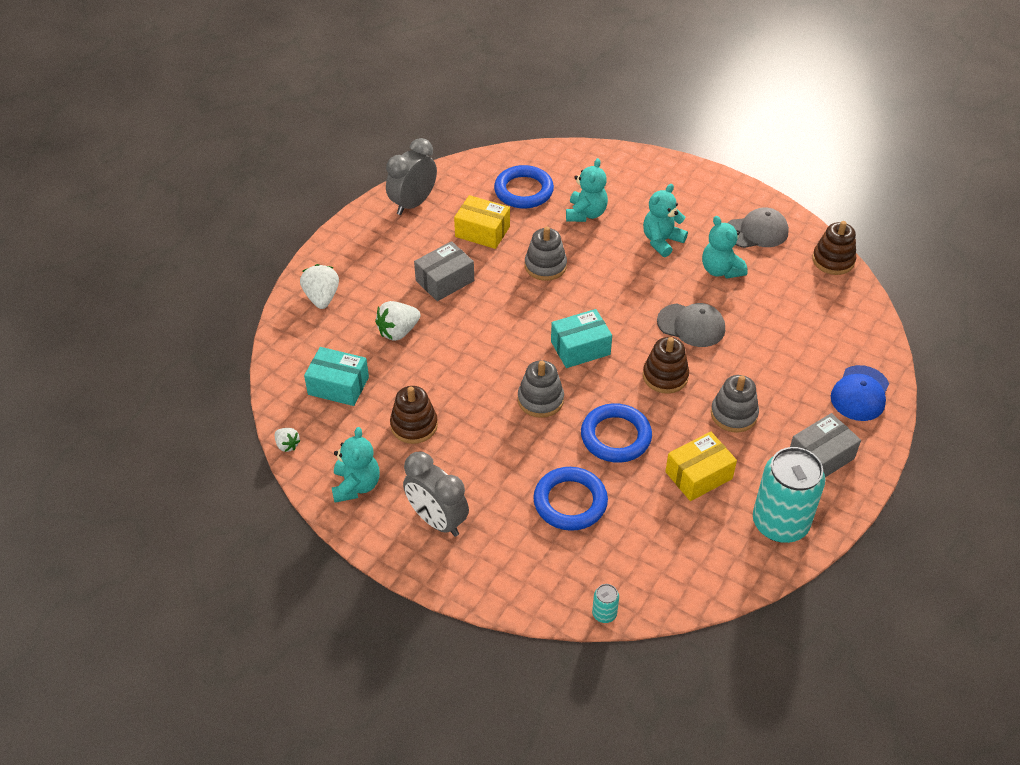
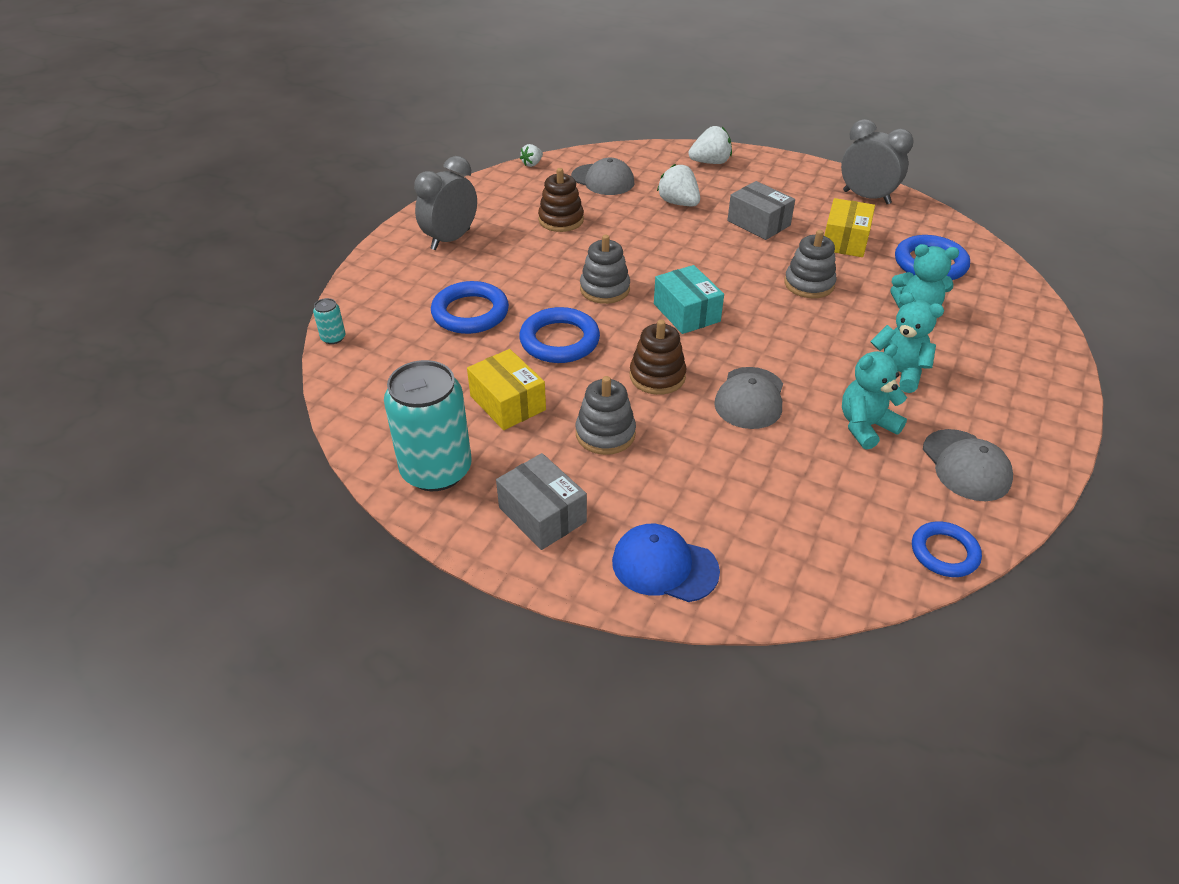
camera: 85 degrees right, 5 degrees down
turquoise box [304,347,369,406] -> grey cap [571,158,634,195]
turquoise teddy bear [332,427,380,503] -> none
brown stacking toy [812,221,856,275] -> blue ring [912,521,982,577]

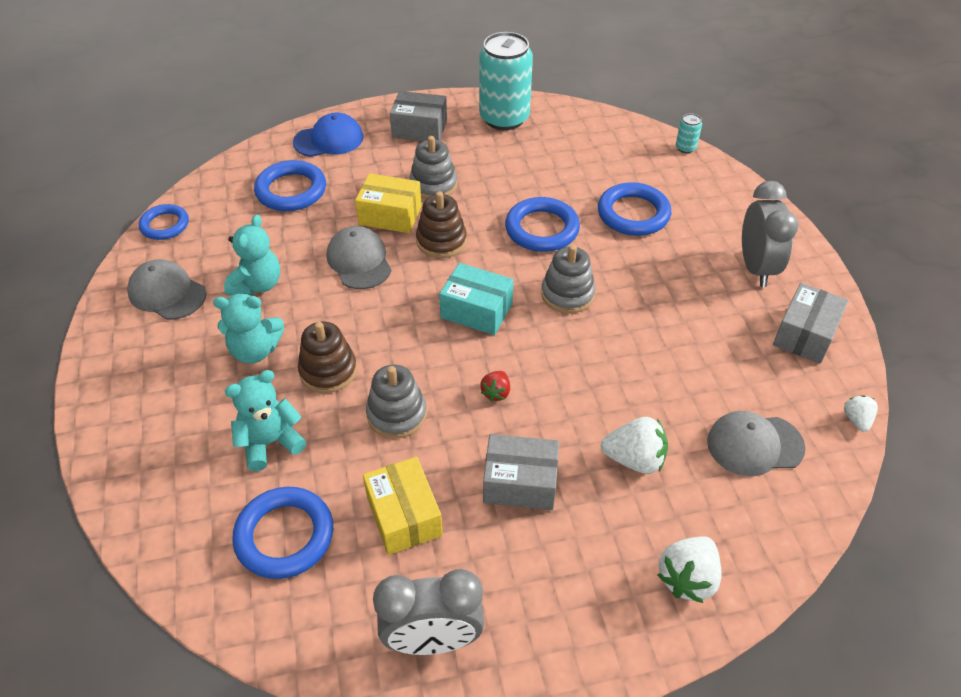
camera: 140 degrees right, 5 degrees up
yellow box [467,349,546,430] -> yellow box moved to [355,173,422,233]
brown stacking toy [538,168,584,232] -> brown stacking toy moved to [298,322,357,393]
none -> blue ring [254,160,326,211]
none -> red strawberry [480,371,510,402]
none -> grey box [773,283,848,364]

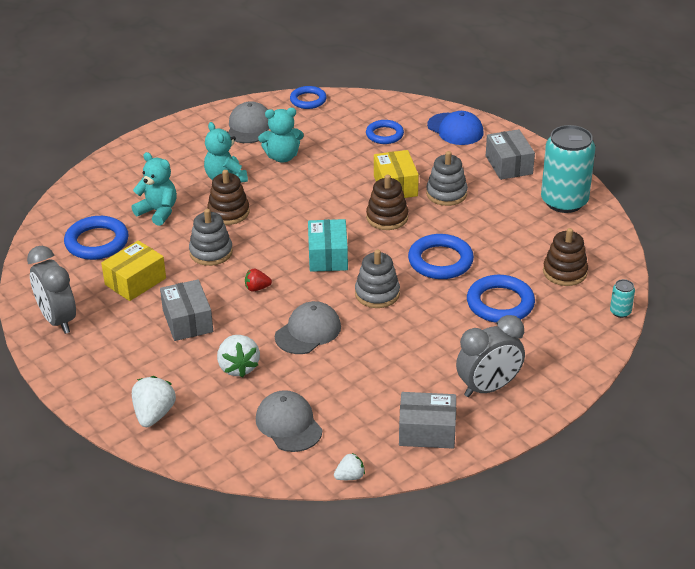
camera: 65 degrees right, 10 degrees down
blue ring [254,160,326,211] -> blue ring [366,120,404,144], size x0.66
grey cap [327,226,392,289] -> grey cap moved to [275,301,341,354]
white strawberry [657,536,722,603] -> white strawberry turned 90 degrees clockwise [132,376,176,427]
none -> brown stacking toy [543,228,588,286]

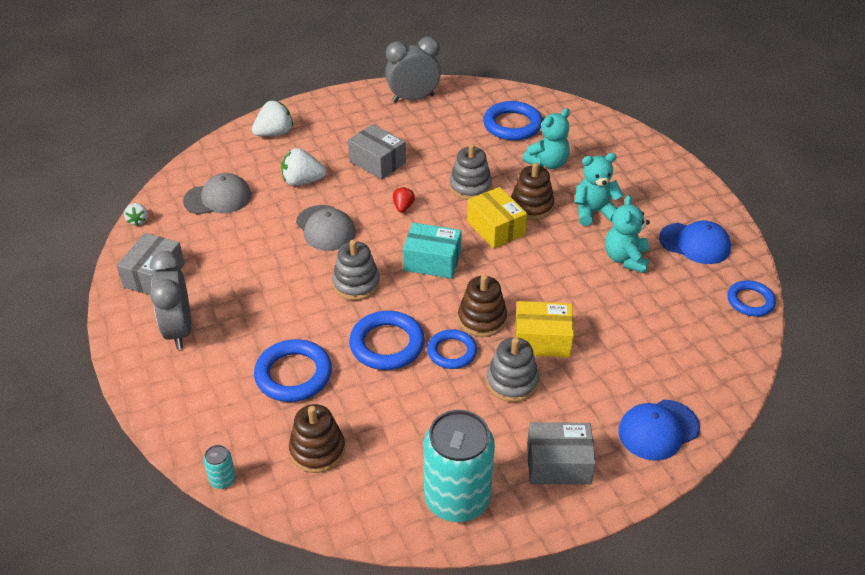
camera: 105 degrees right, 5 degrees up
yellow box [101,240,166,301] -> yellow box moved to [467,187,528,248]
white strawberry [132,376,176,427] -> white strawberry turned 60 degrees counterclockwise [252,101,293,136]
grey box [160,279,213,341] -> grey box turned 45 degrees clockwise [348,124,406,179]
grey cap [228,101,269,143] -> blue cap [659,221,731,264]
blue ring [366,120,404,144] -> blue ring moved to [427,329,477,369]

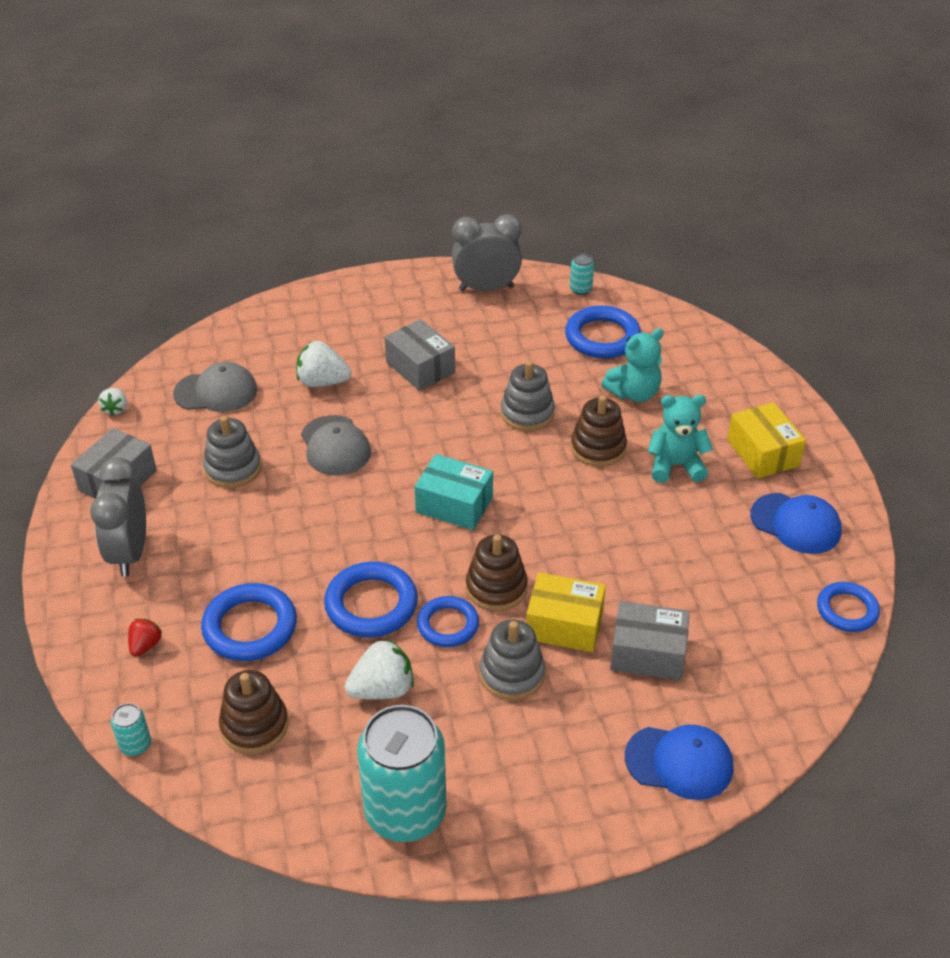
camera: 10 degrees right, 0 degrees up
white strawberry [252,101,293,136] -> white strawberry moved to [345,639,414,699]
grey stacking toy [332,240,380,300] -> grey stacking toy moved to [203,416,261,488]
red strawberry [393,187,415,213] -> red strawberry moved to [128,619,162,657]
yellow box [467,187,528,248] -> yellow box moved to [727,402,806,479]
grey box [527,422,596,485] -> grey box moved to [610,601,690,680]
turquoise teddy bear [605,195,650,273] -> none
blue cap [619,400,700,460] -> blue cap turned 150 degrees counterclockwise [625,725,733,800]
none -> turquoise can [570,253,594,295]

